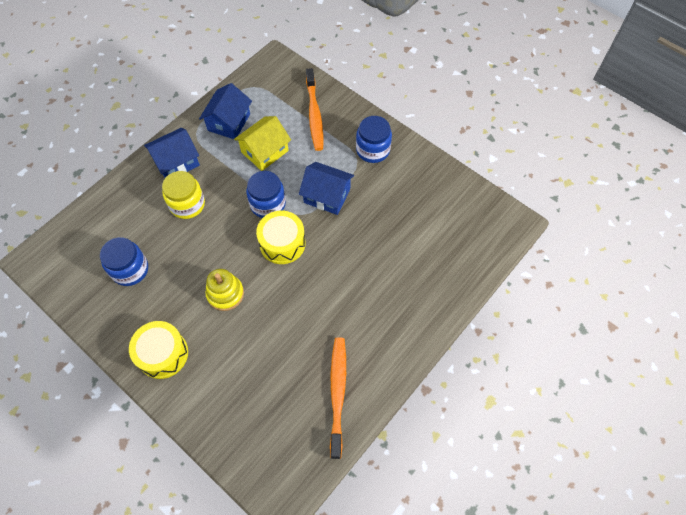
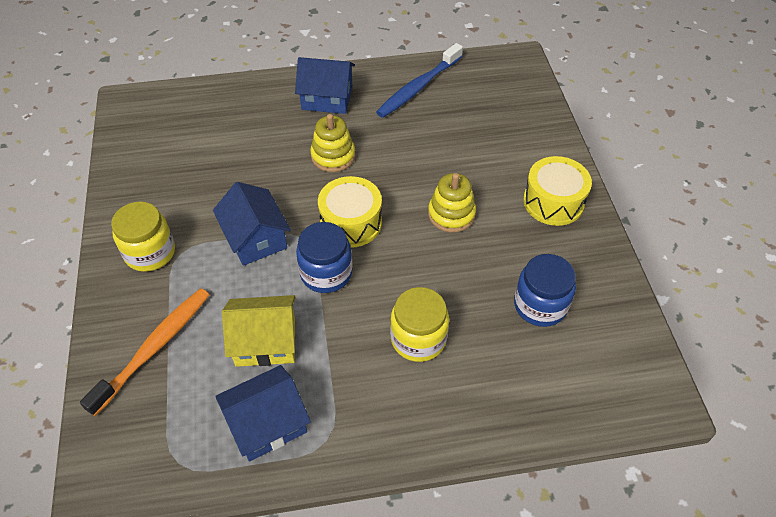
camera: 140 degrees left, 10 degrees down
blue house [144,128,200,178] -> blue house moved to [295,57,355,114]
orange toothbrush [330,337,346,459] -> blue toothbrush [376,43,463,118]
blue jar [356,116,392,163] -> yellow jar [111,201,175,272]
none -> yellow stacking toy [310,114,355,172]

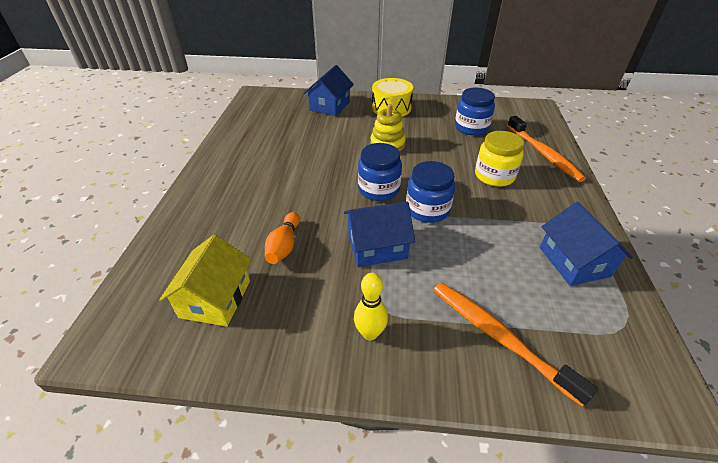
camera: 75 degrees left, 10 degrees down
yellow jar [111,201,175,272] -> yellow bowling pin [354,273,388,340]
yellow house [222,295,295,367] -> yellow house moved to [159,235,252,327]
blue house [295,57,355,114] -> blue house moved to [304,65,354,116]
yellow stacking toy [310,114,355,172] -> none
yellow drum [318,176,382,248] -> blue jar [358,143,402,201]
blue toothbrush [376,43,463,118] -> none
none -> orange bowling pin [265,212,300,264]
none -> orange toothbrush [507,116,586,182]

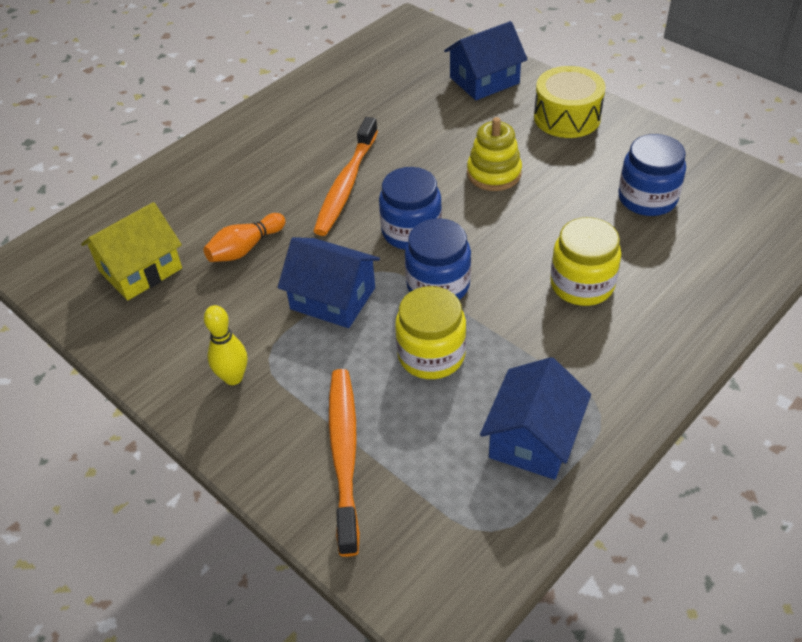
camera: 40 degrees right, 5 degrees up
orange toothbrush [507,116,586,182] -> orange toothbrush moved to [313,117,378,236]
none -> yellow jar [395,286,466,379]

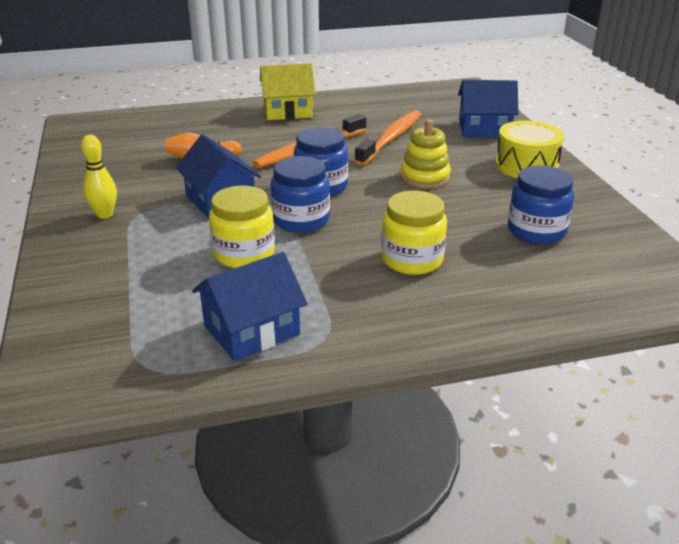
camera: 30 degrees right, 15 degrees down
yellow house [81,202,182,301] -> yellow house moved to [260,63,316,120]
orange toothbrush [329,369,360,557] -> orange toothbrush moved to [355,110,421,166]

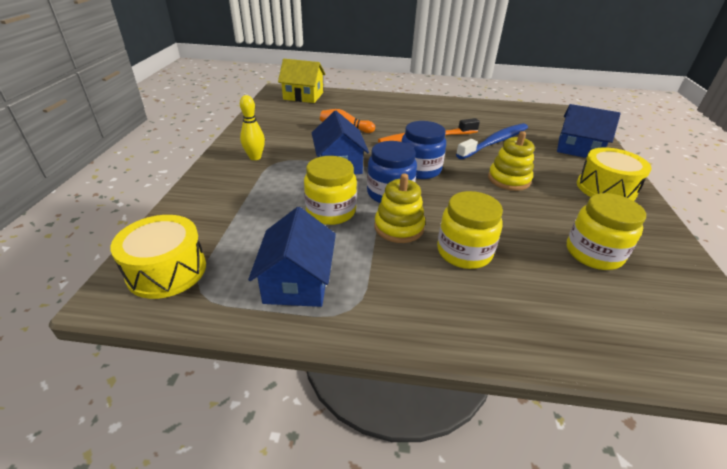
camera: 20 degrees right, 5 degrees up
blue house [192,252,308,361] -> blue house turned 75 degrees counterclockwise [248,207,336,307]
yellow house [260,63,316,120] -> yellow house moved to [278,59,326,103]
orange toothbrush [355,110,421,166] -> blue toothbrush [456,123,528,159]
blue jar [508,165,574,244] -> yellow jar [567,193,646,270]
none -> yellow drum [110,215,206,299]
none -> yellow stacking toy [374,173,425,243]

